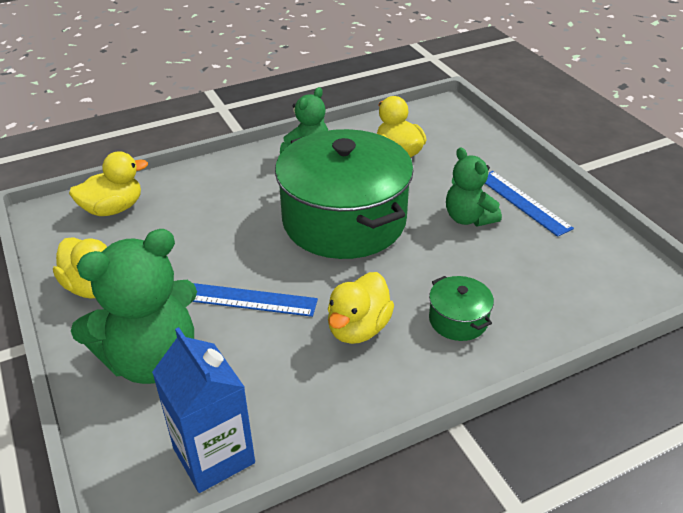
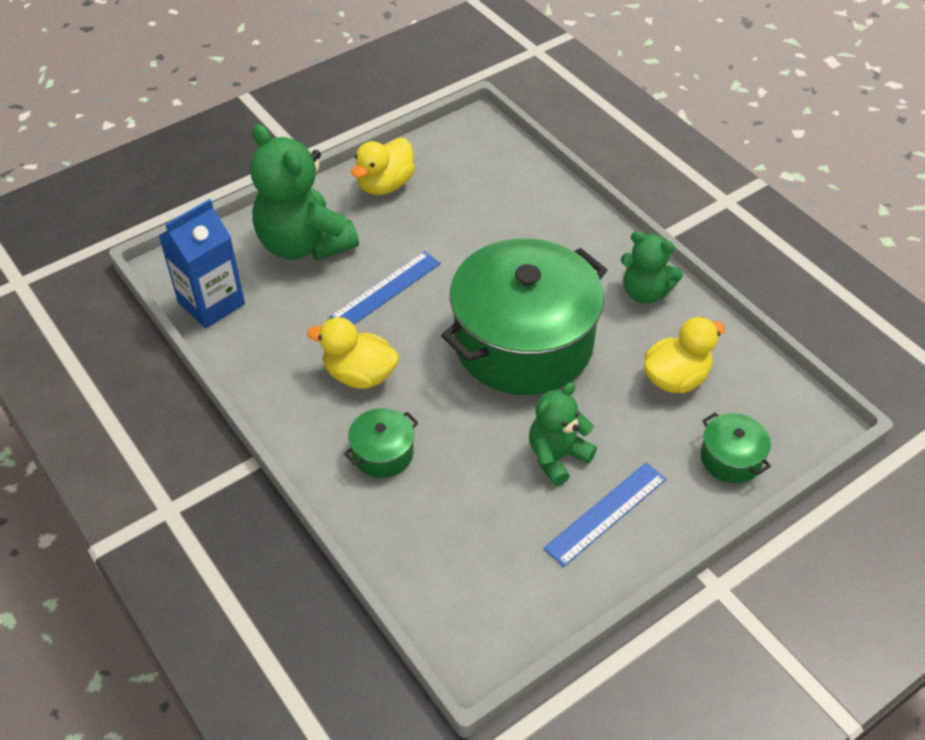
camera: 80 degrees right, 10 degrees up
yellow duck [69,151,148,216] -> none
blue ruler [193,283,318,317] -> blue ruler turned 45 degrees clockwise [330,251,441,324]
none -> green pot [701,413,771,483]

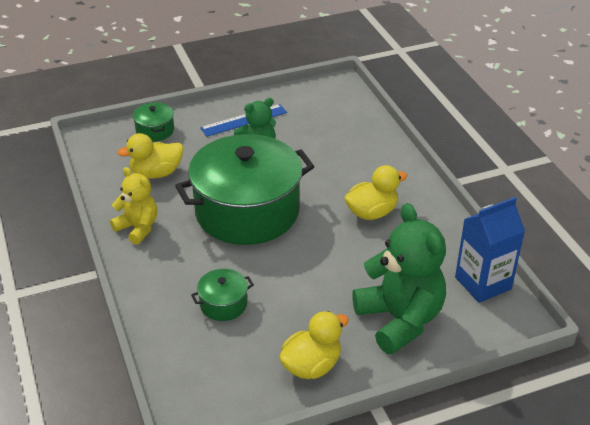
camera: 165 degrees left, 10 degrees down
yellow duck [307,317,399,389] -> yellow duck turned 60 degrees counterclockwise [344,165,407,220]
blue ruler [330,251,441,324] -> none
green pot [344,408,418,478] -> green pot moved to [191,269,254,321]
green teddy bear [621,231,683,304] -> yellow teddy bear [110,167,157,245]

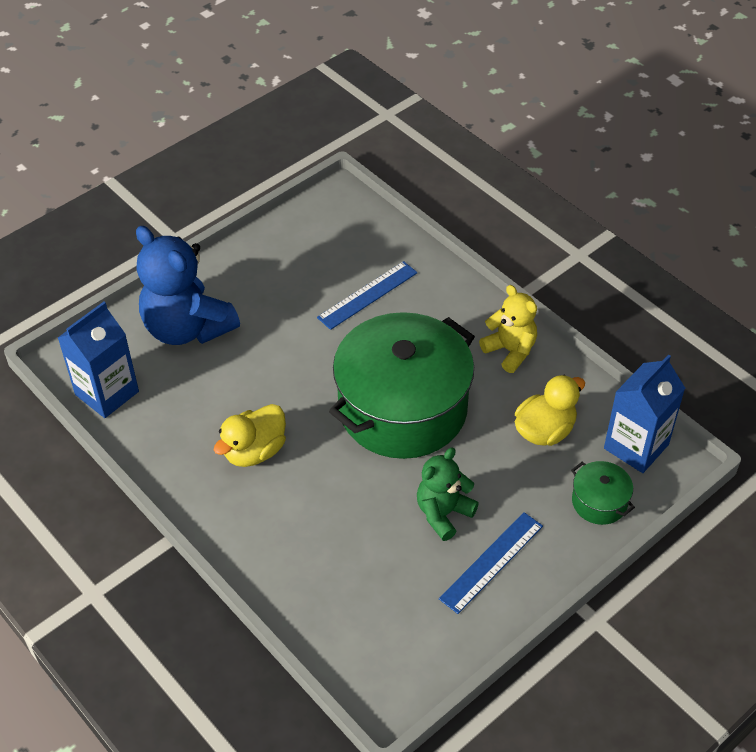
camera: 160 degrees right, 10 degrees up
yellow teddy bear [110,167,157,245] -> yellow teddy bear turned 150 degrees counterclockwise [479,285,537,373]
green pot [191,269,254,321] -> blue ruler [317,261,418,330]
yellow duck [279,311,349,379] -> none
green teddy bear [352,203,446,354] -> blue teddy bear [136,226,240,345]
none -> blue carton [604,355,685,473]

